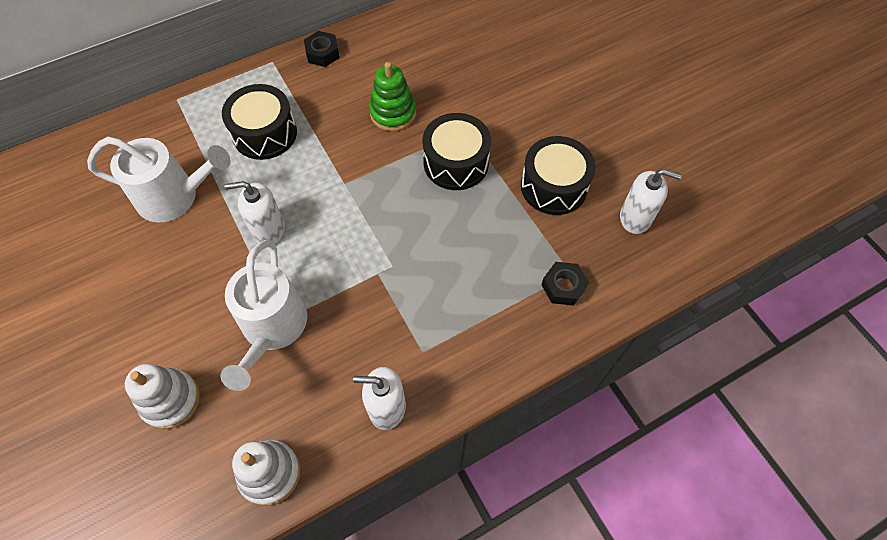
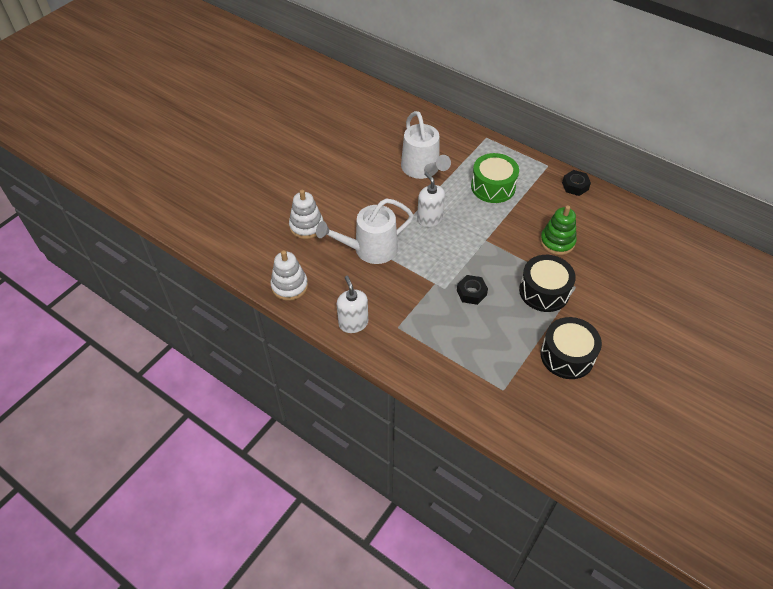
camera: 65 degrees right, 10 degrees down
black drum [222,84,297,160] -> green drum [471,153,519,203]
black nut [541,262,589,306] -> black nut moved to [457,275,488,305]
white soap dispenser [620,169,682,234] -> none

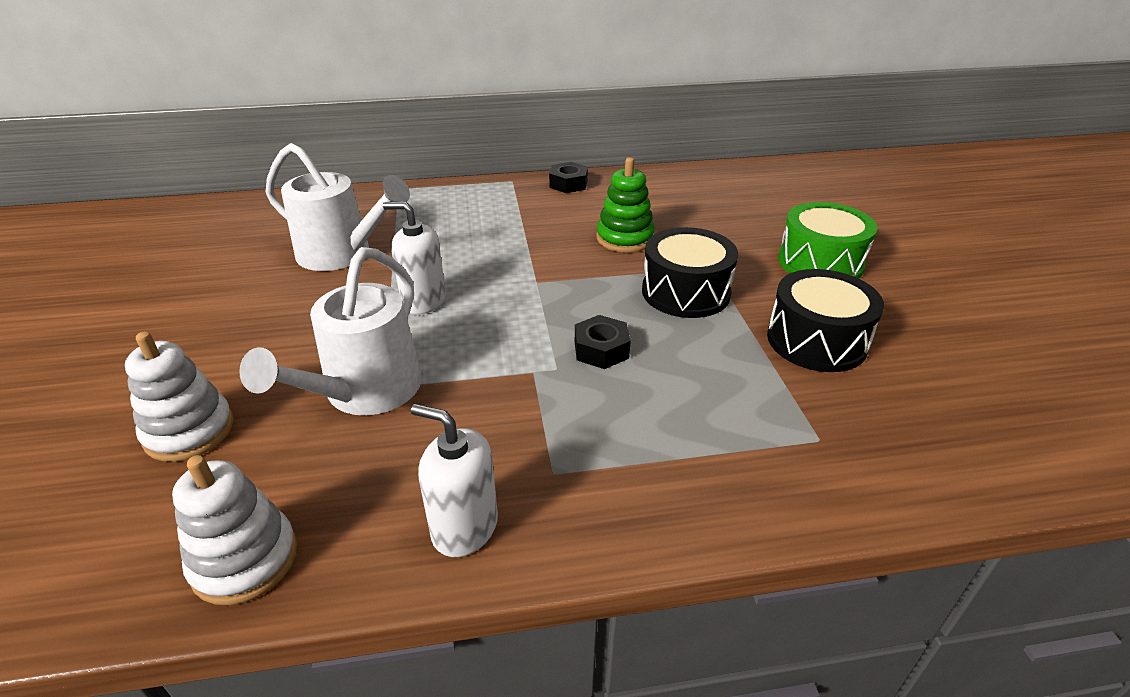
camera: 45 degrees left, 15 degrees down
green drum [471,153,519,203] -> green drum moved to [778,202,877,279]

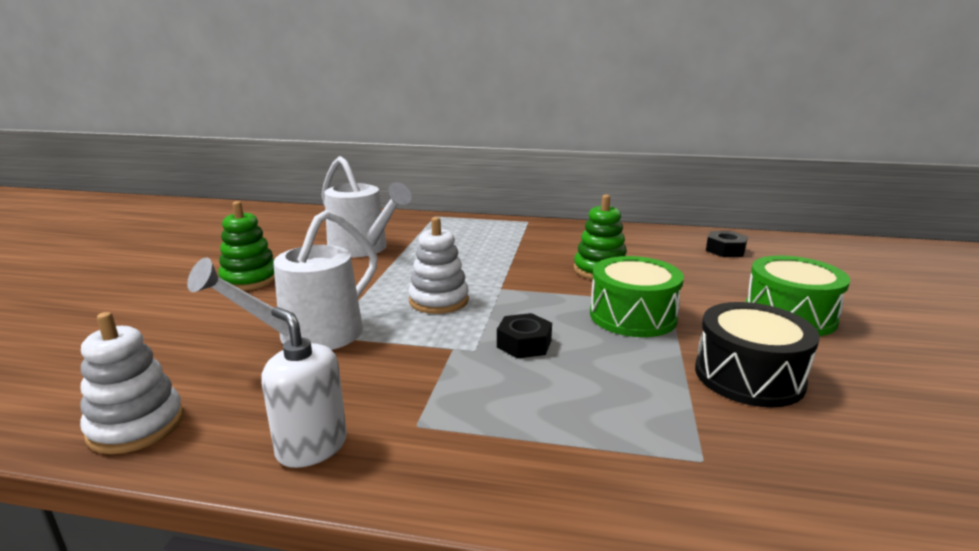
camera: 20 degrees right, 15 degrees down
white stacking toy [125,332,234,462] -> white stacking toy moved to [408,217,469,314]
white soap dispenser [383,202,446,315] -> none
black nut [549,162,588,193] -> black nut moved to [706,231,748,257]
black drum [642,227,738,318] -> green drum [590,256,684,337]
none -> green stacking toy [218,201,275,291]

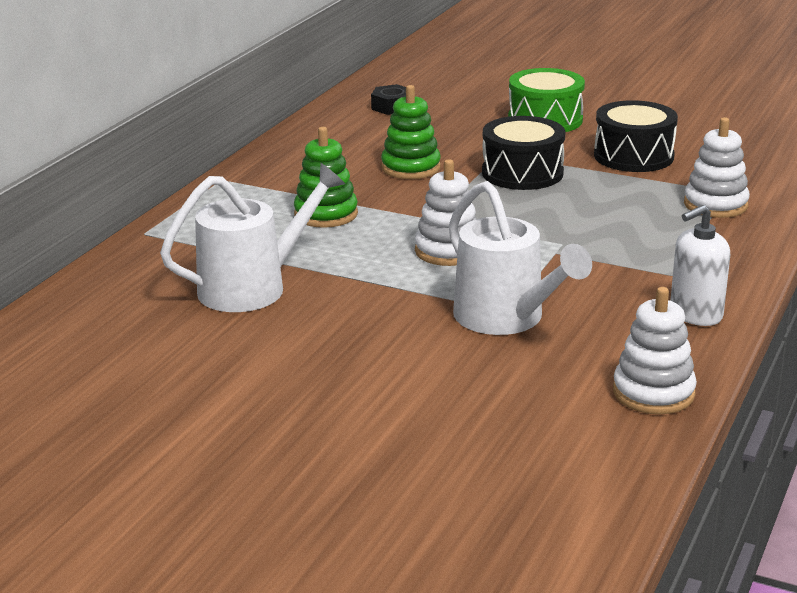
camera: 75 degrees left, 5 degrees up
green stacking toy [218,201,275,291] -> green stacking toy moved to [294,127,358,228]
black nut [497,313,552,359] -> none
green drum [590,256,684,337] -> black drum [482,116,566,190]
none -> white stacking toy [684,117,750,218]

